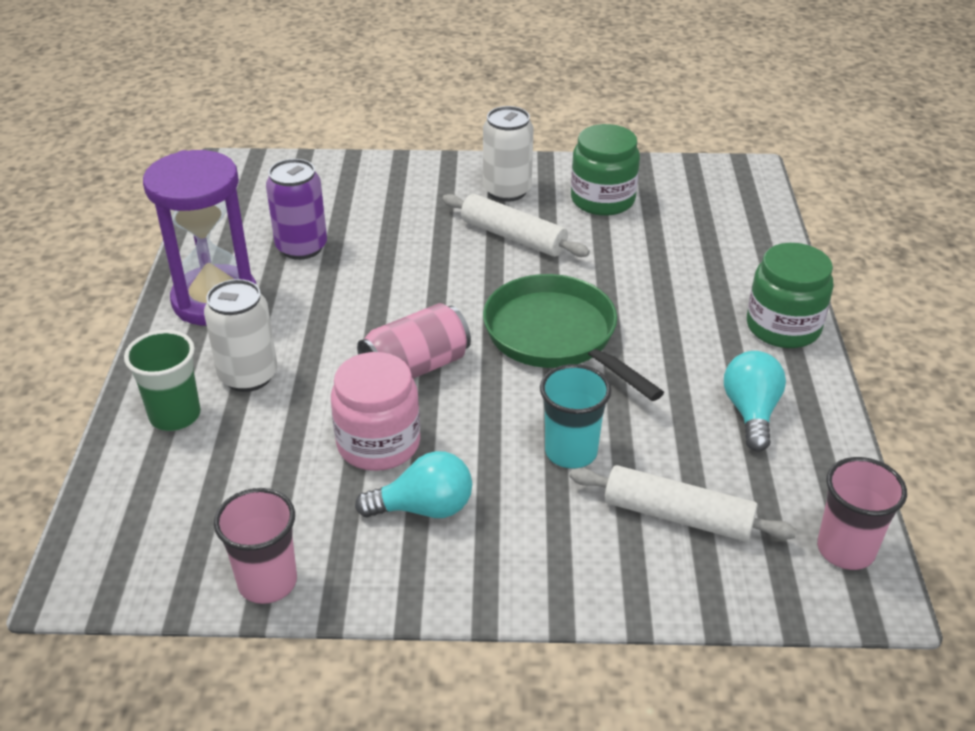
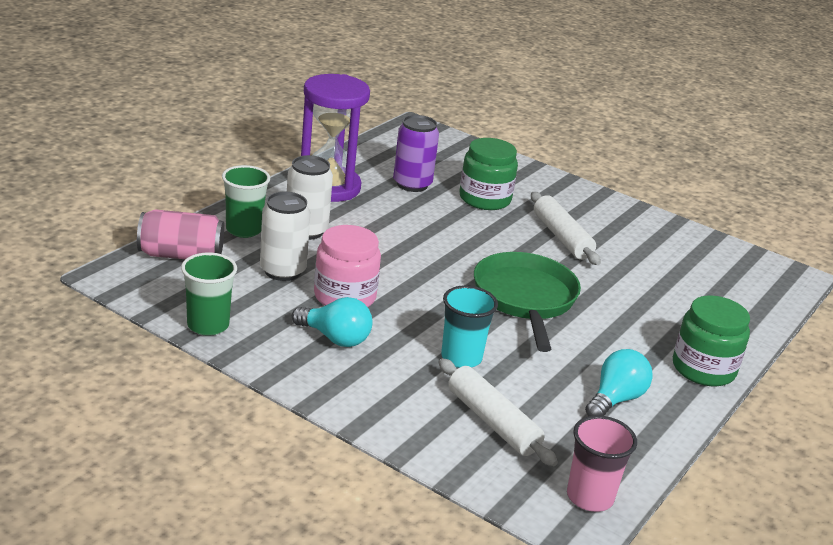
camera: 30 degrees right, 10 degrees down
pink cup [214,488,297,604] -> green cup [181,253,237,336]
pink can [357,303,471,379] -> pink can moved to [137,209,224,259]
white can [483,106,533,202] -> white can moved to [260,192,310,281]
green jar [571,124,640,216] -> green jar moved to [460,138,518,210]

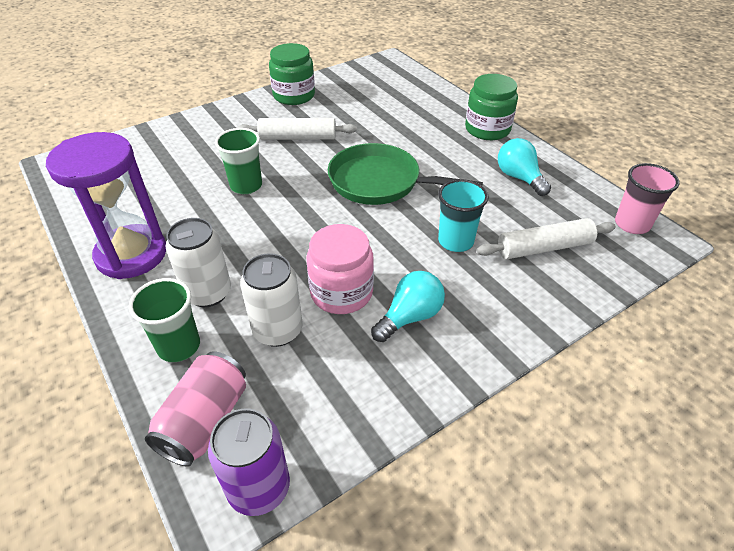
camera: 65 degrees left, 15 degrees up
green cup [181,253,237,336] -> green cup moved to [215,128,262,194]
purple can [393,115,439,192] -> purple can moved to [208,408,290,516]
green jar [460,138,518,210] -> green jar moved to [269,43,315,105]

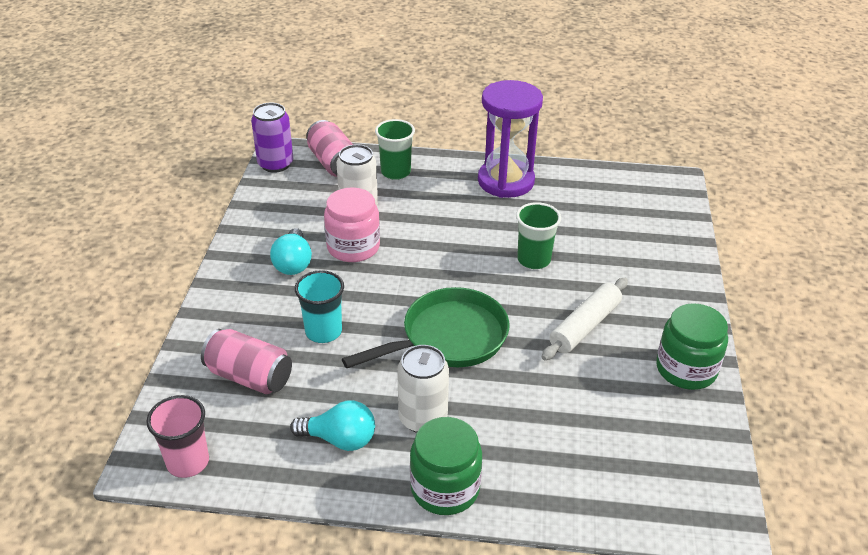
camera: 130 degrees right, 5 degrees down
white can [166,218,231,307] -> white can moved to [397,345,449,433]
white rolling pin [476,218,616,259] -> pink can [201,329,292,394]

